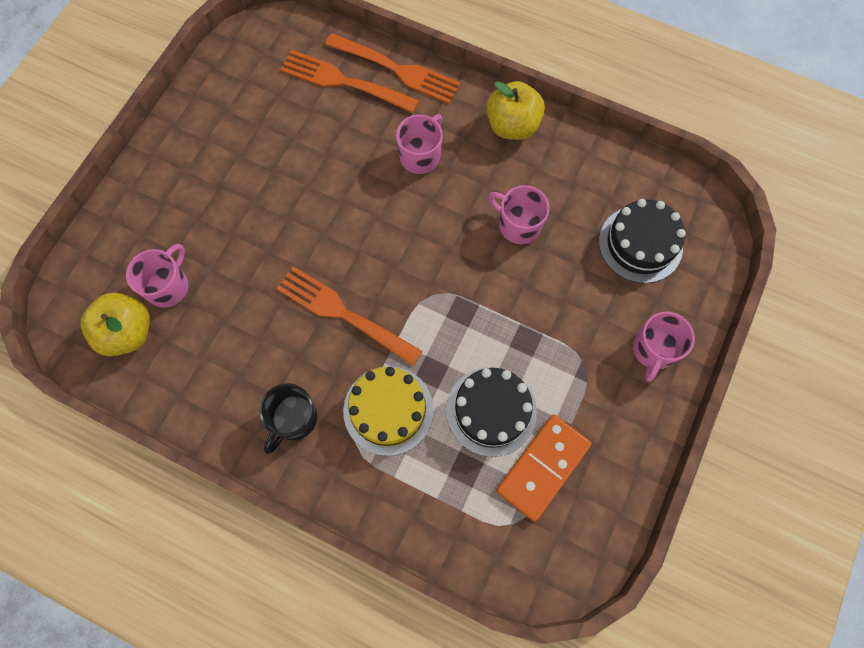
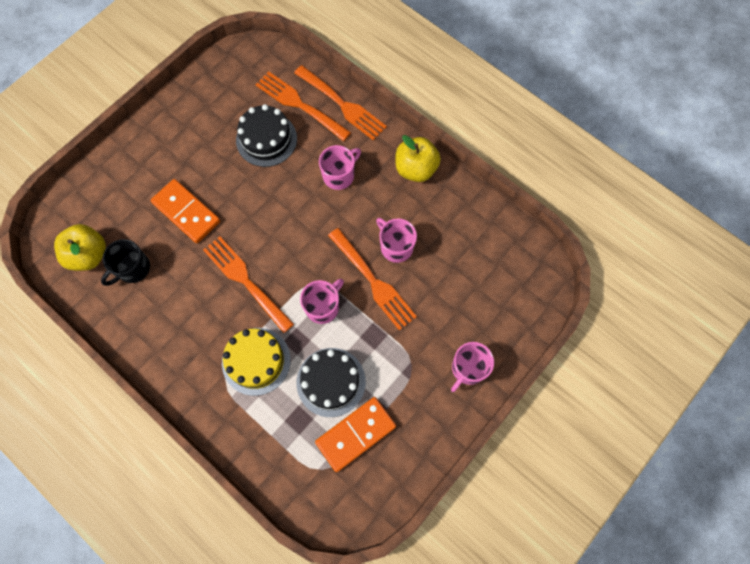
camera: 15 degrees right, 0 degrees up
pink mug [126,244,188,308] -> pink mug moved to [300,279,344,324]
black mug [259,383,317,454] -> black mug moved to [101,239,150,286]
black cake [599,199,686,283] -> black cake moved to [236,104,297,167]
none -> orange domino [151,179,220,243]
none -> orange fork [328,228,417,330]

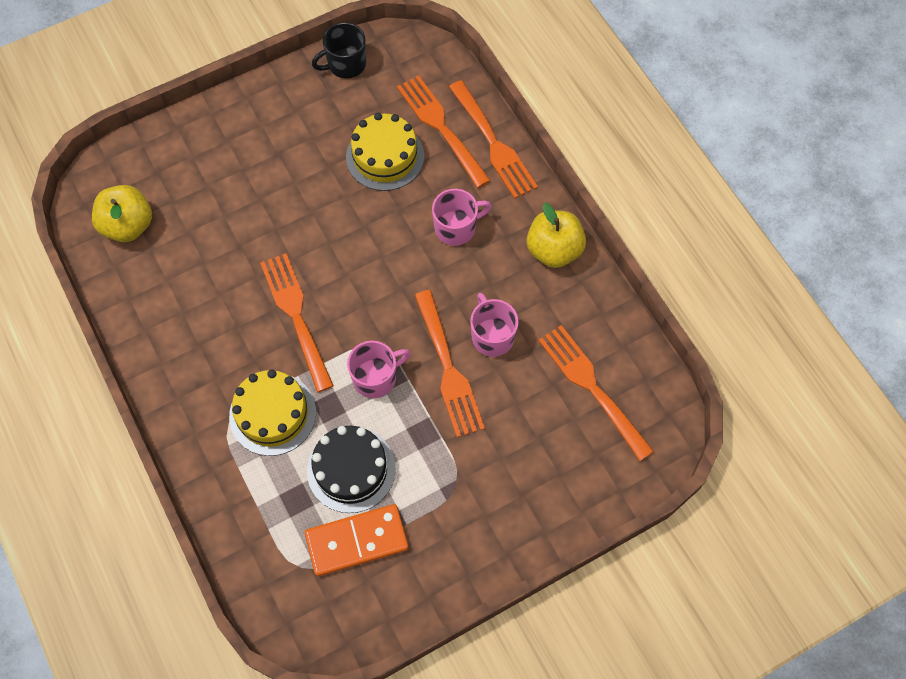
camera: 20 degrees right, 5 degrees down
black mug [101,239,150,286] -> black mug moved to [312,22,366,78]
orange domino [151,179,220,243] -> none
black cake [236,104,297,167] -> yellow cake [346,113,424,191]
pink mug [451,342,494,392] -> none
none -> orange fork [538,325,654,461]

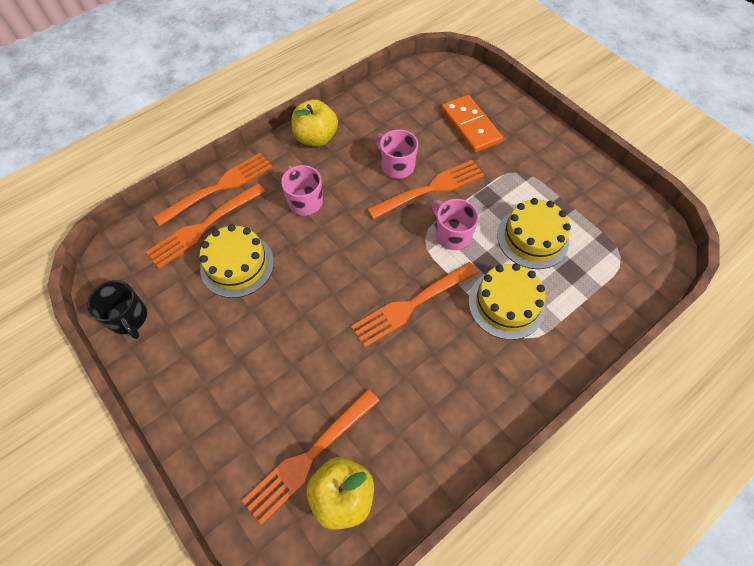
camera: 100 degrees left, 5 degrees down
orange domino [305,504,409,577] -> orange domino moved to [441,95,503,153]
black cake [307,426,395,513] -> yellow cake [497,198,571,269]
pink mug [470,293,519,357] -> pink mug turned 75 degrees clockwise [375,129,418,179]
orange fork [538,325,654,461] -> orange fork moved to [242,389,380,525]

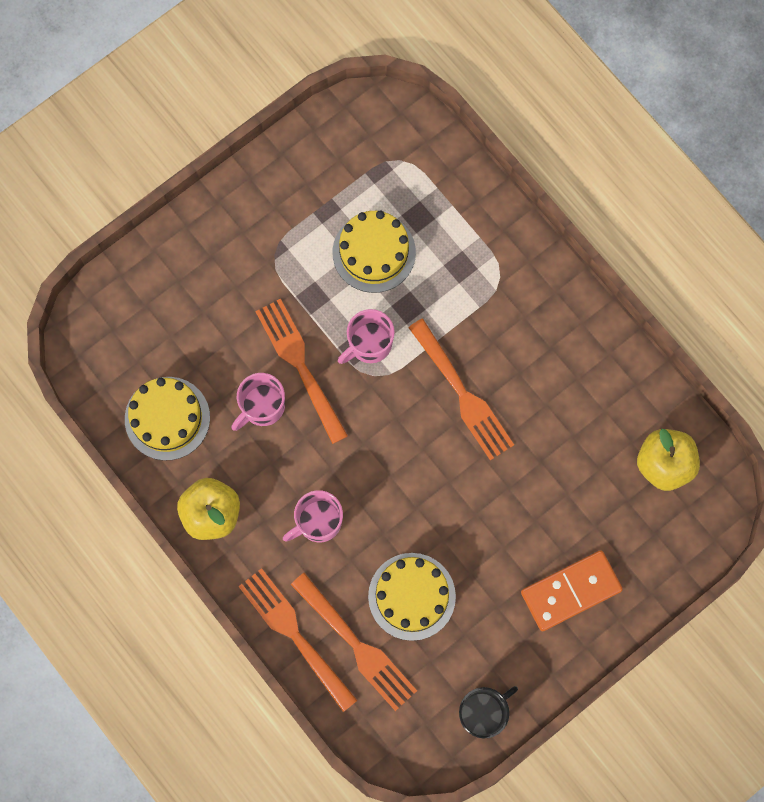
camera: 90 degrees left, 15 degrees up
orange fork [242,389,380,525] -> none
orange domino [441,95,503,153] -> orange domino moved to [521,550,623,631]
yellow cake [468,263,545,340] -> yellow cake moved to [125,377,210,461]

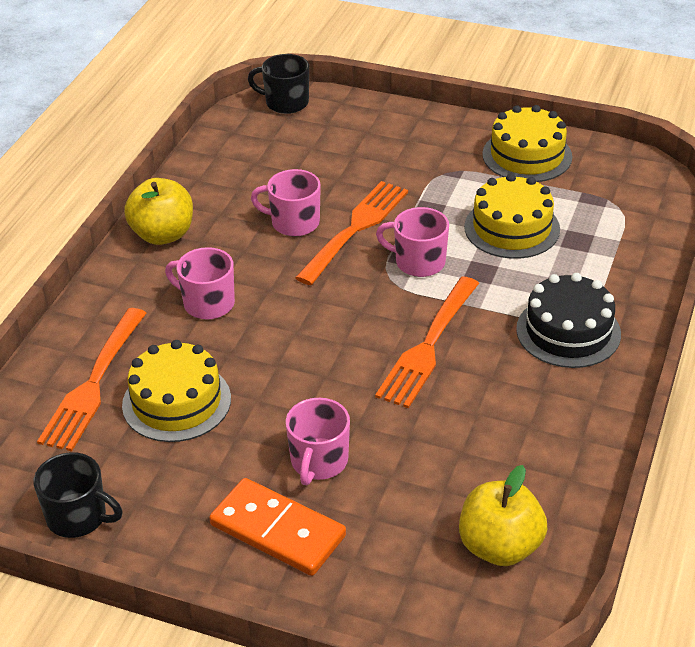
camera: 60 degrees right, 35 degrees down
yellow cake [125,377,210,461] -> yellow cake moved to [482,105,572,182]
orange fork [238,568,358,712] -> none
none -> black mug [248,54,309,114]
none -> pink mug [285,398,350,485]
none -> black cake [516,273,621,368]

